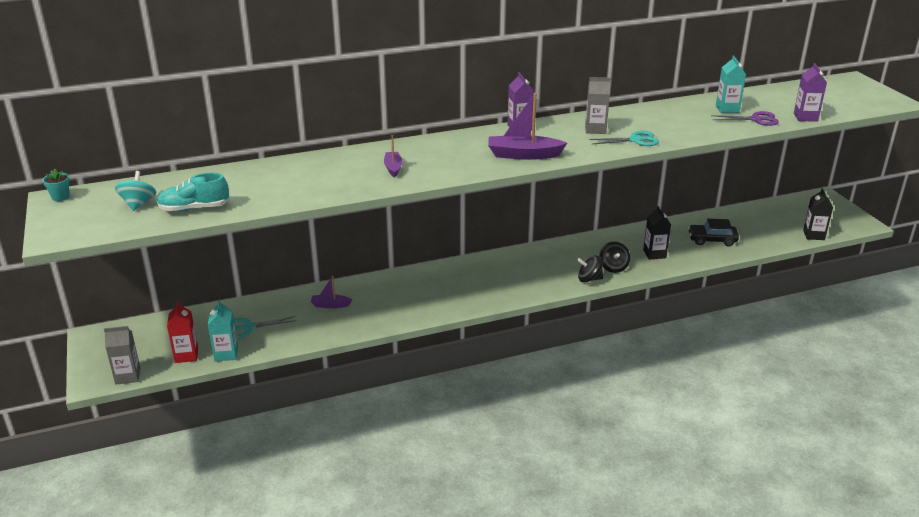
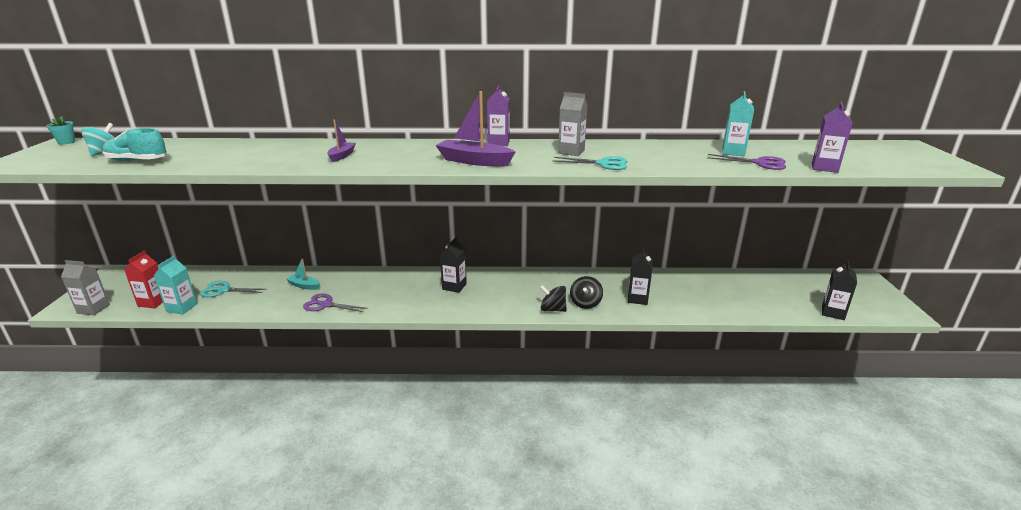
camera: 20 degrees right, 5 degrees down
purple boat [311,276,352,308] -> turquoise boat [286,258,320,290]
black car [688,219,739,247] -> none
none -> purple scissors [303,294,368,312]
none -> black carton [440,237,467,293]

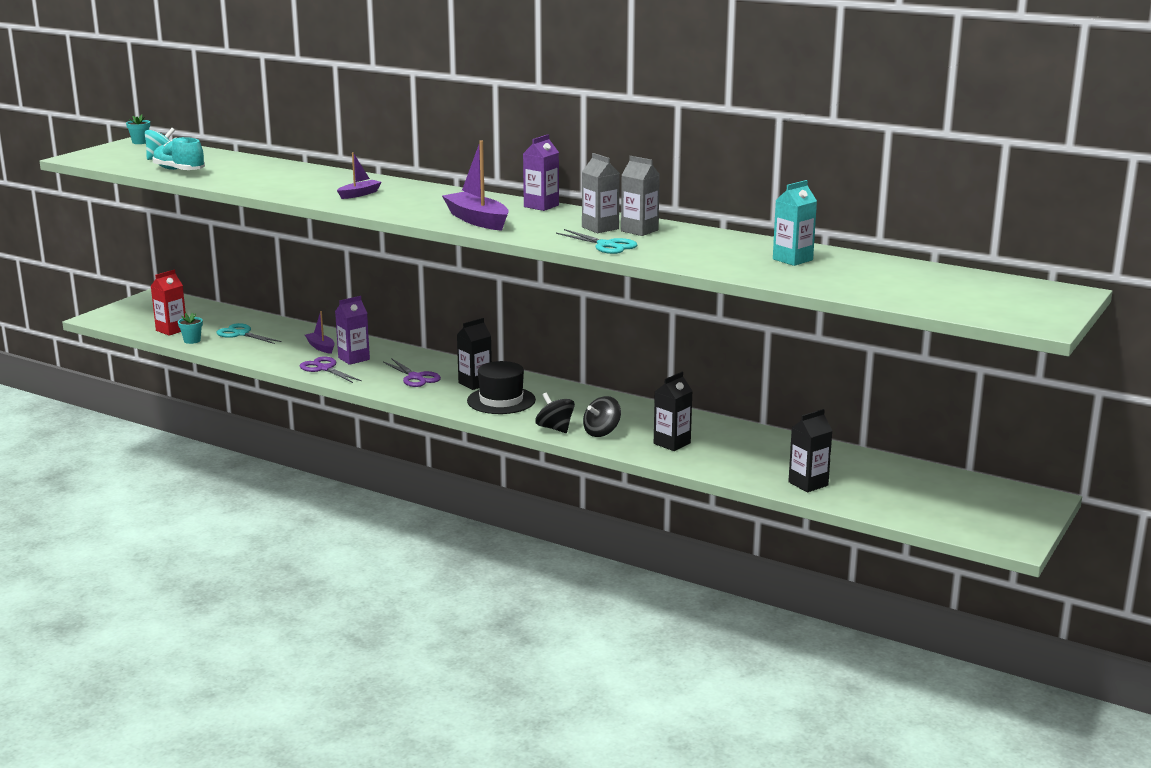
camera: 30 degrees right, 5 degrees down
grey carton [61,260,110,315] -> grey carton moved to [621,156,660,236]
turquoise carton [154,256,197,314] -> turquoise flower pot [178,313,203,344]
turquoise boat [286,258,320,290] -> purple boat [305,311,335,354]
purple scissors [707,154,786,170] -> purple scissors moved to [383,358,441,387]
purple carton [812,102,853,173] -> purple carton moved to [335,296,370,365]
black carton [822,260,857,320] -> black carton moved to [788,409,833,492]
none -> black hat [467,361,536,414]

